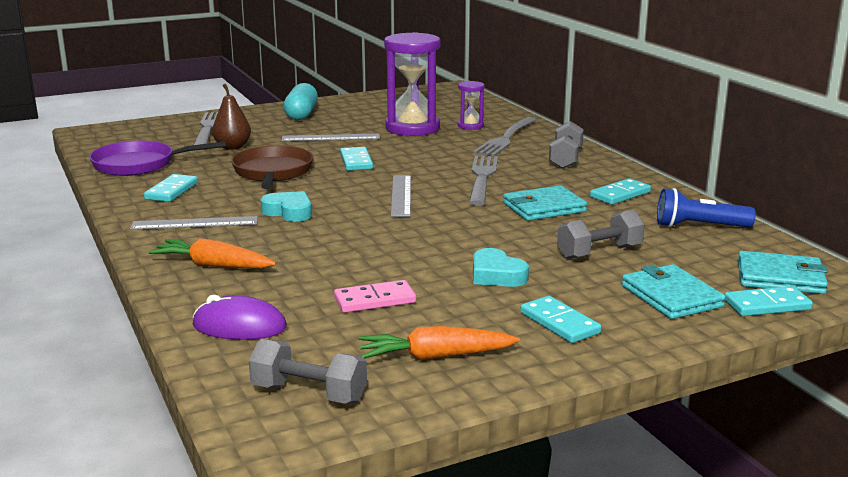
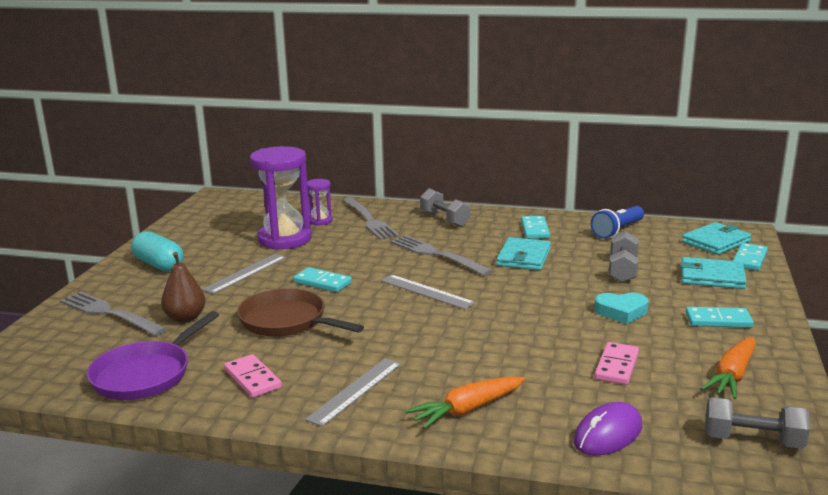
camera: 50 degrees left, 0 degrees up
turquoise domino [144,174,198,202] -> pink domino [224,354,282,398]
grey dumbbell [249,339,367,404] -> grey dumbbell turned 45 degrees clockwise [705,397,810,449]
turquoise heart [261,191,312,222] -> none

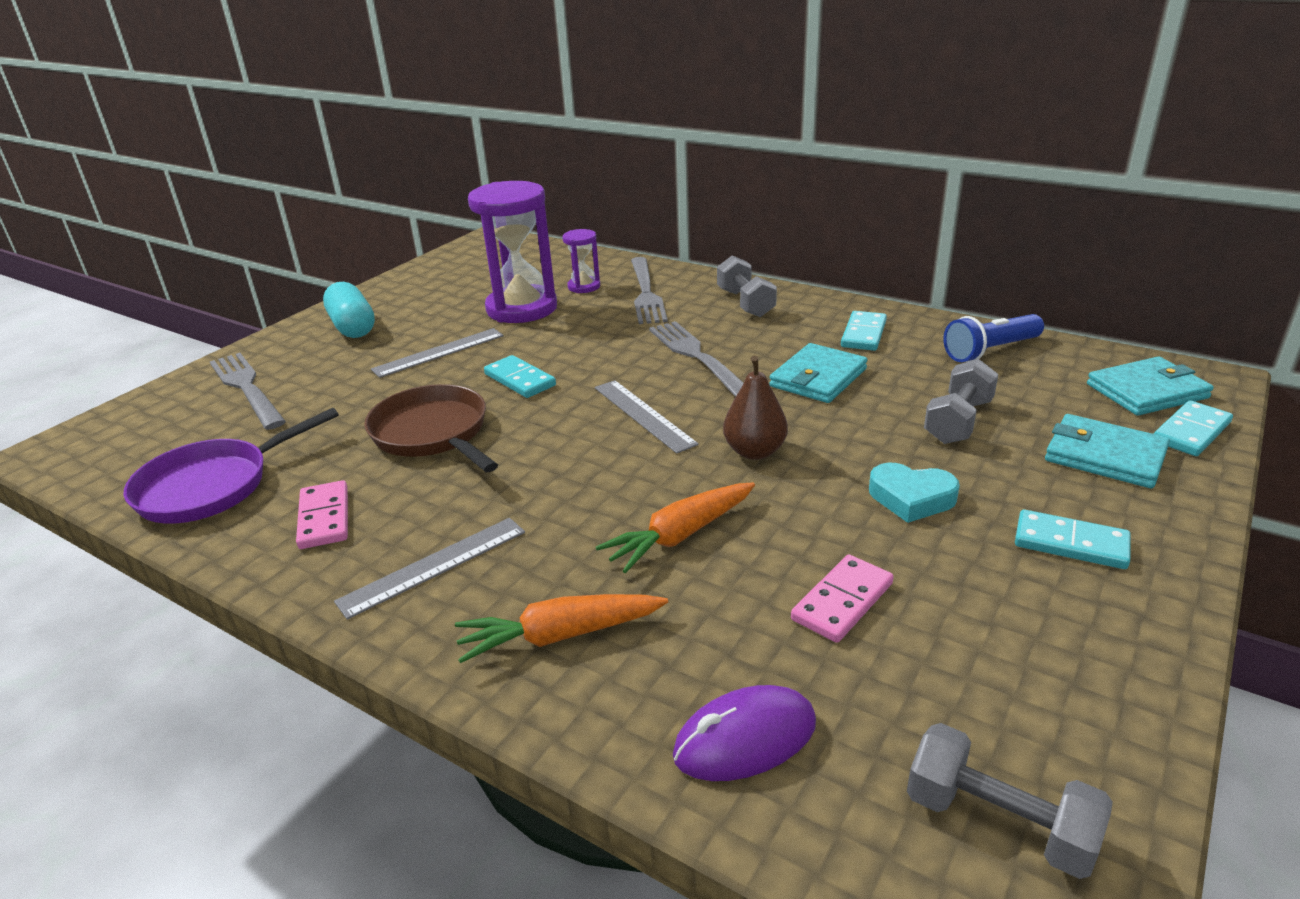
camera: 20 degrees right, 10 degrees up
brown pear [161,252,206,323] -> brown pear moved to [723,356,788,460]
orange carrot [701,337,756,399] -> orange carrot moved to [596,482,755,573]

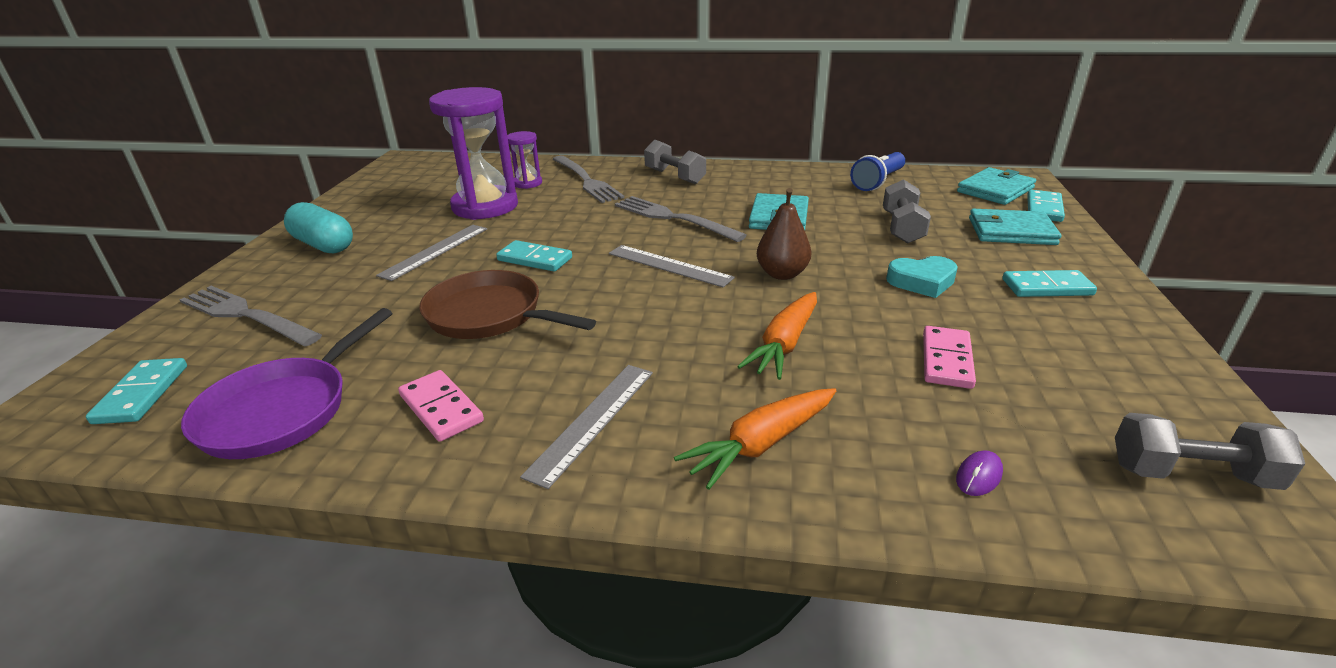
camera: 25 degrees left, 0 degrees up
purple mouse [673,685,816,781] -> purple mouse [956,451,1003,496], size x0.50
turquoise domino [841,311,887,351] -> turquoise domino moved to [86,358,187,424]

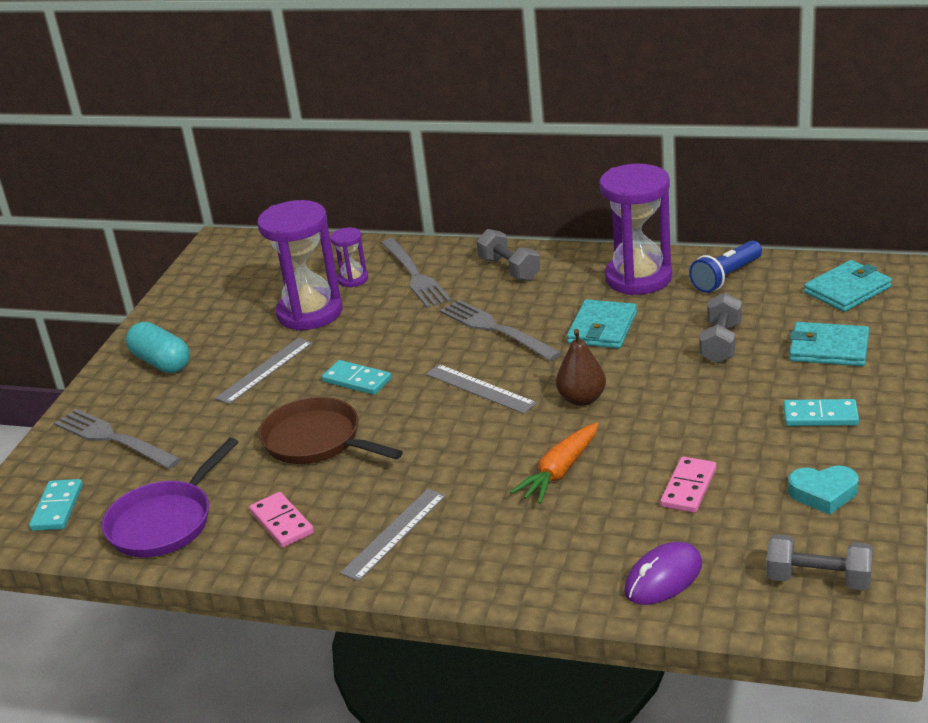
camera: 10 degrees right, 0 degrees up
orange carrot [674,388,836,490] -> none
turquoise heart [886,256,958,298] -> turquoise heart moved to [788,466,859,515]
purple mouse [956,451,1003,496] -> purple mouse [624,542,702,605], size x2.01
turquoise domino [1027,190,1065,222] -> none
none -> purple hourglass [599,164,672,295]

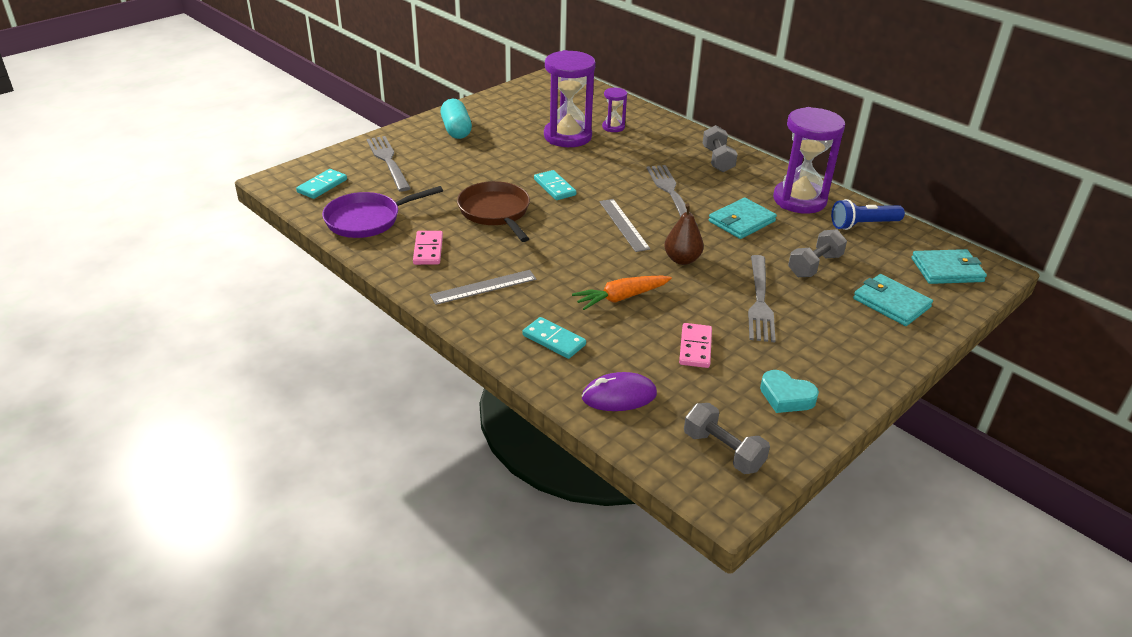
camera: 25 degrees right, 5 degrees up
grey ruler [215,338,313,404] -> none
grey fork [381,238,451,308] -> grey fork moved to [748,255,776,342]
pink domino [660,457,716,513] -> pink domino turned 45 degrees counterclockwise [679,323,712,368]
turquoise domino [783,399,859,426] -> turquoise domino moved to [523,317,586,359]

